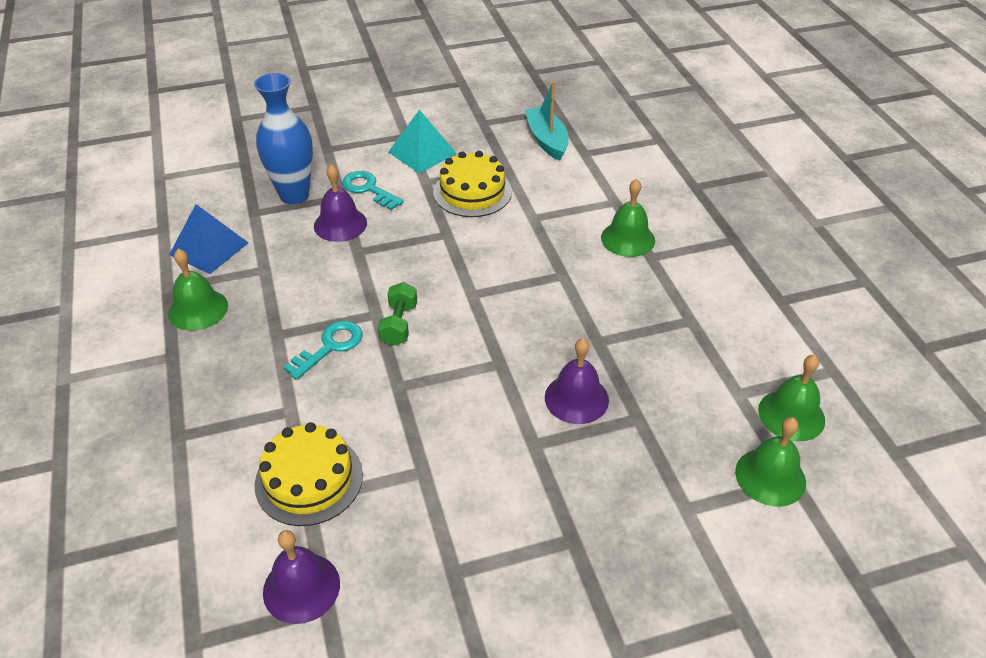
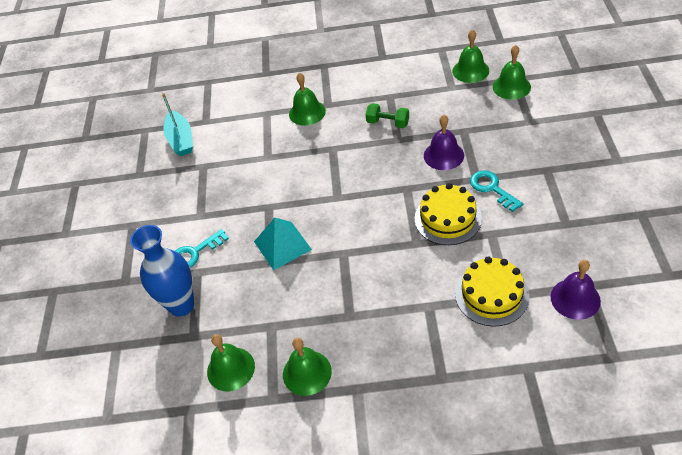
camera: 70 degrees left, 5 degrees up
blue pyramid [169,204,248,274] -> green bell [207,334,255,391]
turquoise key [283,321,363,380] -> turquoise key moved to [470,170,523,212]
purple bell [314,164,367,242] -> none
green dumbbell [378,282,417,346] -> green dumbbell moved to [366,103,409,128]
turquoise pyramid [388,109,457,173] -> turquoise pyramid moved to [254,218,312,270]
yellow cake [433,151,512,217] -> yellow cake moved to [415,183,482,245]
turquoise boat [525,81,569,161] -> turquoise boat turned 105 degrees counterclockwise [162,93,193,156]

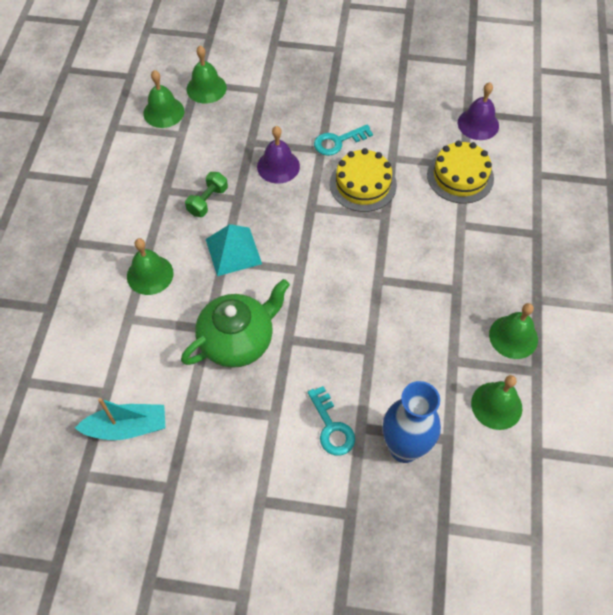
camera: 85 degrees left, 10 degrees up
turquoise pyramid [254,218,312,270] -> turquoise pyramid moved to [206,224,262,276]
none -> green teapot [181,279,290,368]

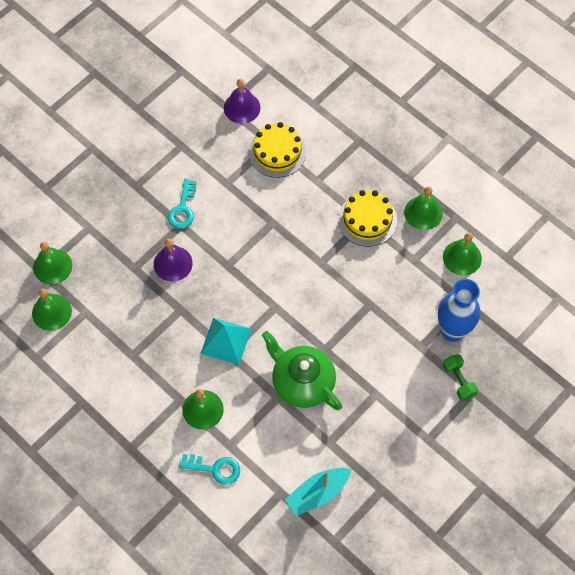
camera: 55 degrees left, 5 degrees up
turquoise boat [75,398,165,440] -> turquoise boat turned 150 degrees counterclockwise [285,468,351,516]
green teapot [181,279,290,368] -> green teapot turned 45 degrees counterclockwise [262,331,342,410]
green dumbbell [185,172,228,217] -> green dumbbell moved to [443,354,478,401]
turquoise key [308,386,355,456] -> turquoise key moved to [179,454,240,485]
yellow cake [330,148,397,212] -> yellow cake moved to [338,190,397,247]

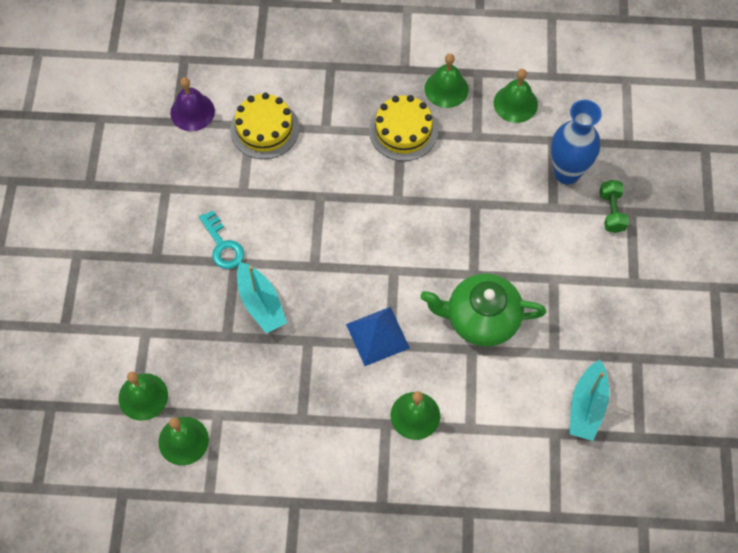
camera: 40 degrees left, 0 degrees up
purple bell [154,239,193,282] -> turquoise boat [237,262,287,333]
turquoise key [179,454,240,485] -> none
turquoise pyramid [200,318,251,365] -> blue pyramid [346,307,410,366]
green dumbbell [443,354,478,401] -> green dumbbell turned 60 degrees clockwise [599,180,629,233]

